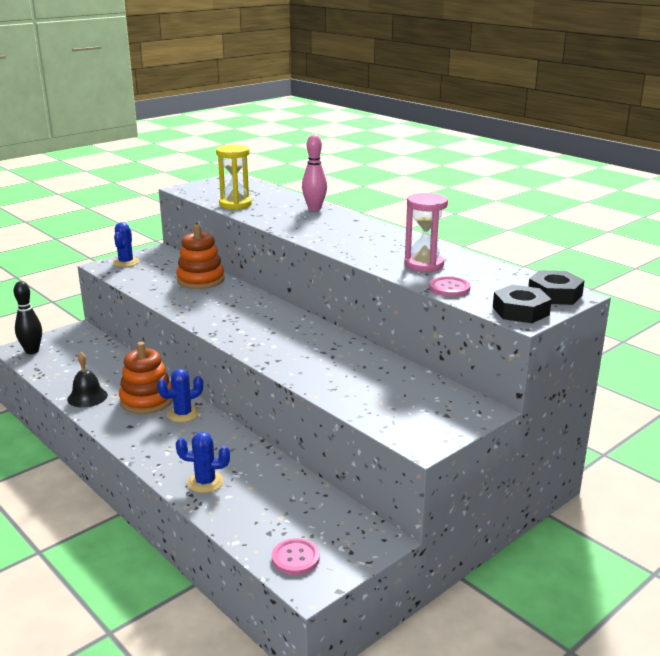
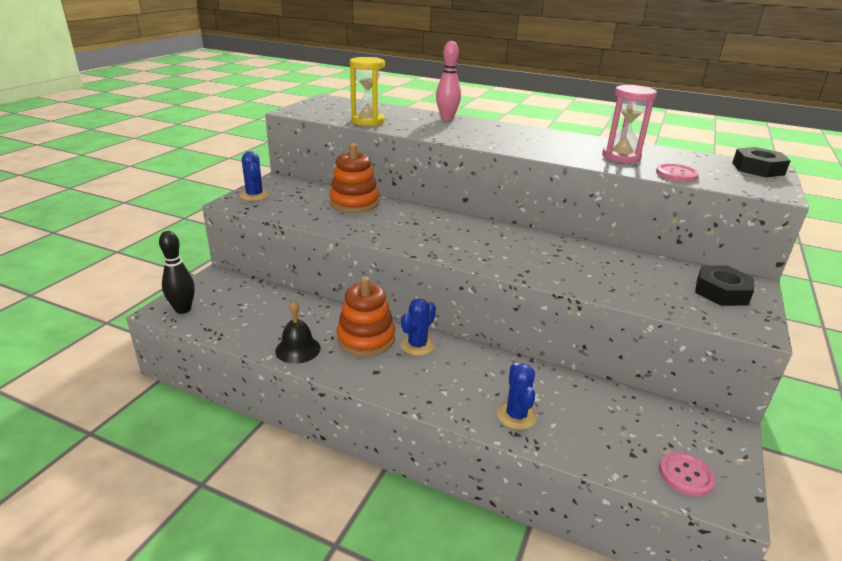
camera: 25 degrees left, 5 degrees up
blue cactus [176,432,230,493] -> blue cactus turned 75 degrees counterclockwise [497,363,537,430]
black nut [493,285,552,323] -> black nut moved to [695,266,754,306]

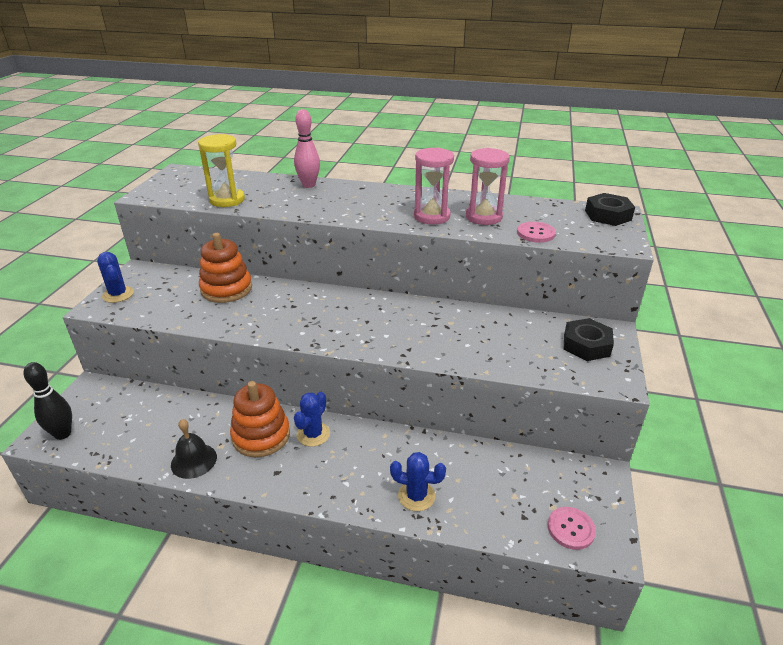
camera: 10 degrees left, 5 degrees up
blue cactus [497,363,537,430] -> blue cactus turned 60 degrees counterclockwise [390,452,446,511]
none -> pink hourglass [414,147,454,224]

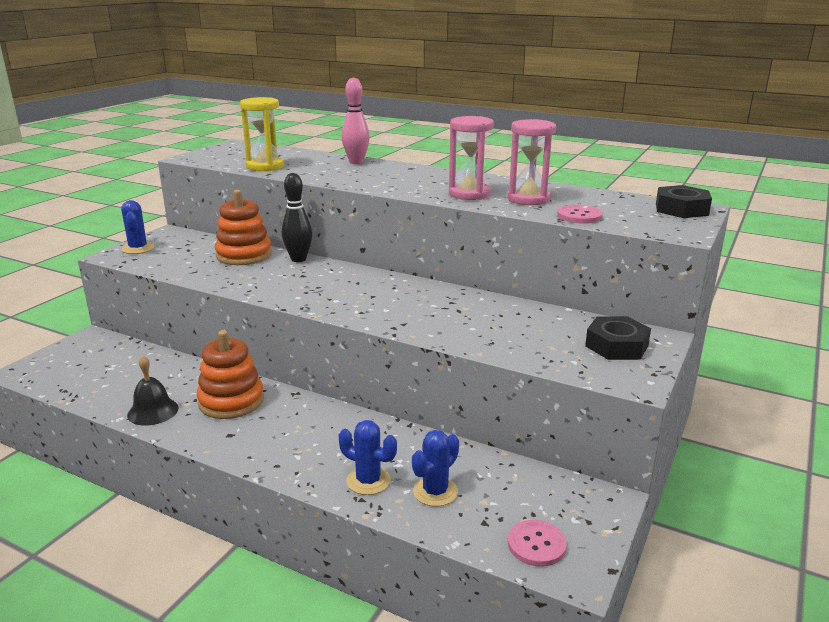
camera: 15 degrees right, 10 degrees down
black bowling pin [23,362,72,440] -> black bowling pin moved to [282,173,312,262]
blue cactus [294,392,330,447] -> blue cactus moved to [412,430,459,507]

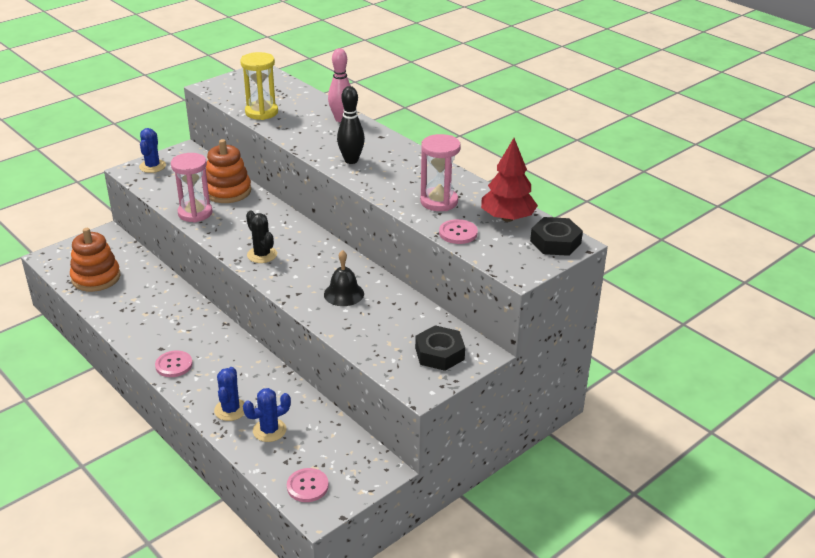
camera: 20 degrees right, 10 degrees up
black bell [127,355,179,426] -> black bell moved to [324,250,364,306]
orange stacking toy [197,330,264,419] -> orange stacking toy moved to [70,228,120,292]
black bowling pin [282,173,312,262] -> black bowling pin moved to [337,86,365,164]
blue cactus [339,420,397,495] -> blue cactus turned 45 degrees clockwise [214,367,245,421]
pink hourglass [449,116,494,200] -> pink hourglass moved to [171,153,212,222]
none -> pink button [155,351,193,377]
none -> black cactus [246,210,277,263]
none -> red tree [481,138,538,222]

